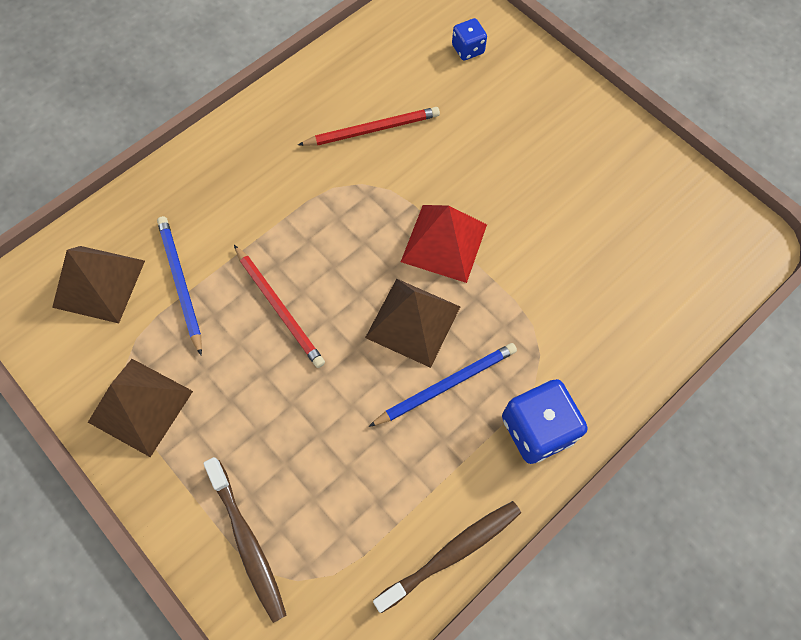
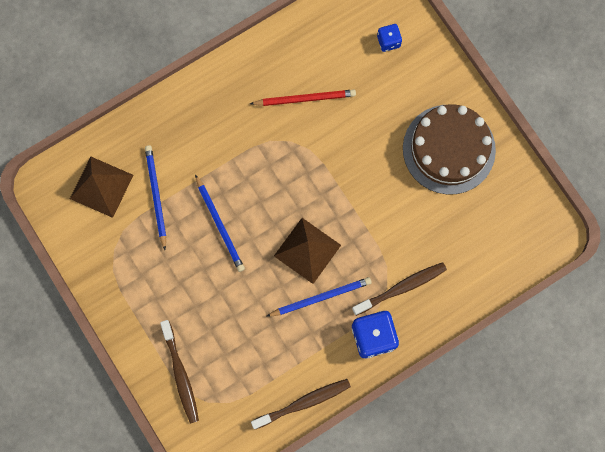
camera: 10 degrees right, 10 degrees up
brown pyramid [88,359,193,457] -> none
red pencil [234,245,325,368] -> blue pencil [195,174,245,272]
red pyramid [401,205,487,283] -> none
none -> brown toothbrush [352,262,447,316]
none -> brown cake [403,104,496,195]

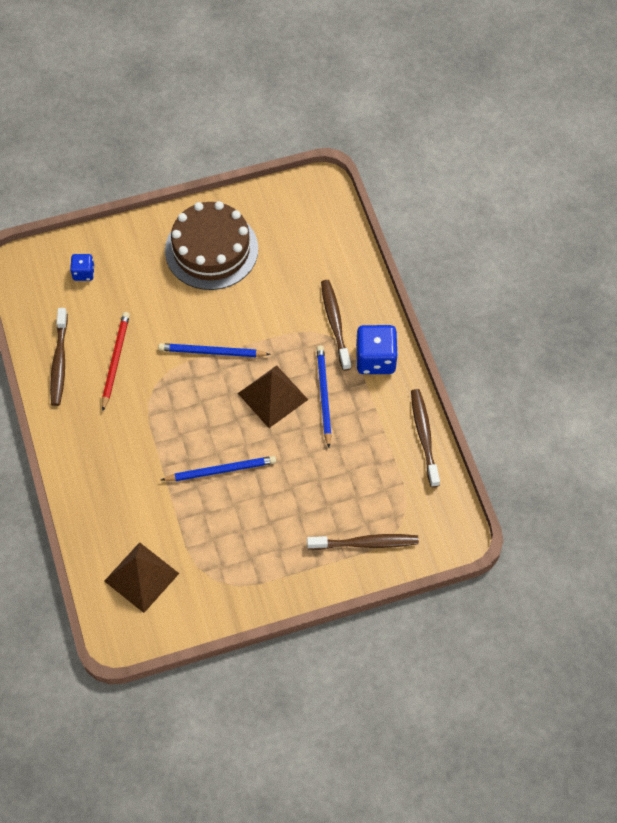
camera: 75 degrees left, 15 degrees down
blue pencil [145,145,166,250] -> blue pencil moved to [158,343,271,357]
none -> brown toothbrush [50,308,68,406]

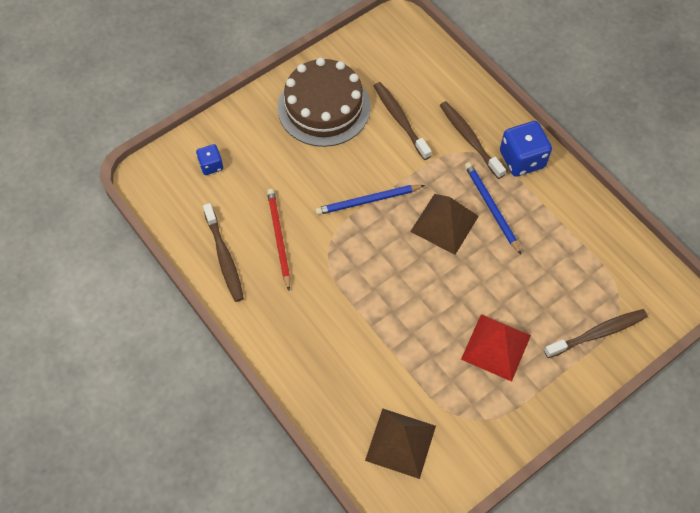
camera: 20 degrees left, 0 degrees up
blue pencil [161,456,276,481] -> none
brown toothbrush [411,389,440,487] -> brown toothbrush moved to [374,82,432,160]
none -> red pyramid [461,314,531,382]

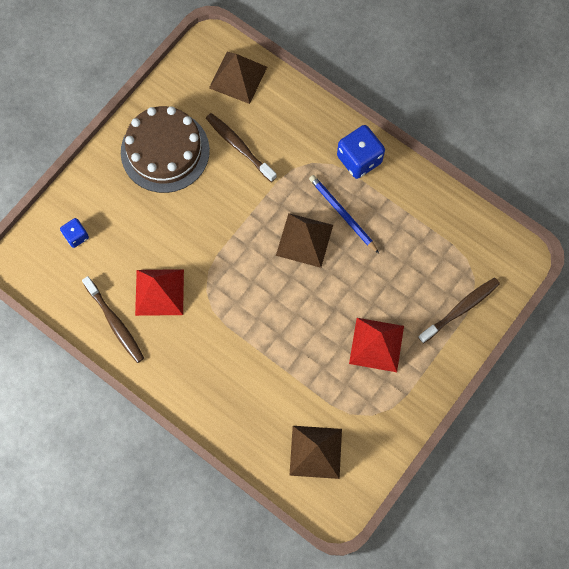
camera: 15 degrees left, 10 degrees up
red pencil [267,189,290,291] -> red pyramid [135,269,184,316]
blue pencil [315,185,425,215] -> none
brown toothbrush [440,101,506,179] -> none
none -> brown pyramid [209,52,267,104]

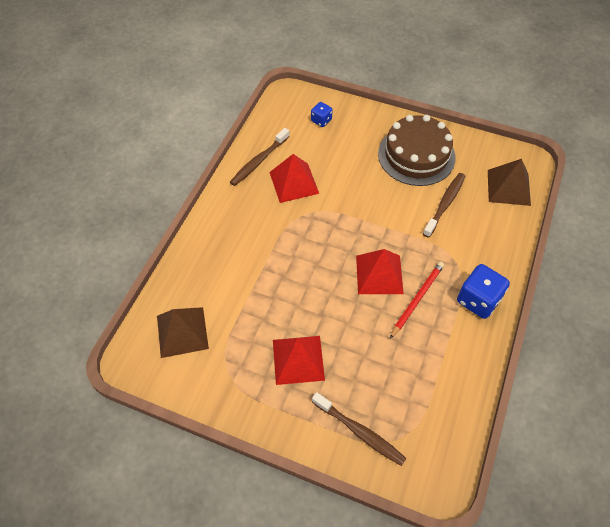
camera: 75 degrees right, 15 degrees down
brown pyramid [276,213,333,268] -> red pyramid [356,249,404,294]
blue pencil [309,175,379,253] -> red pencil [390,262,444,339]

